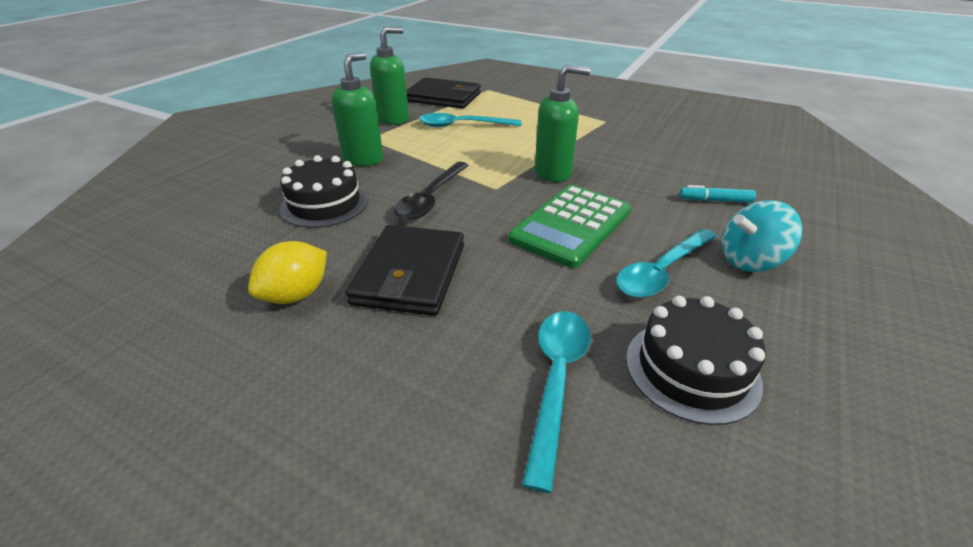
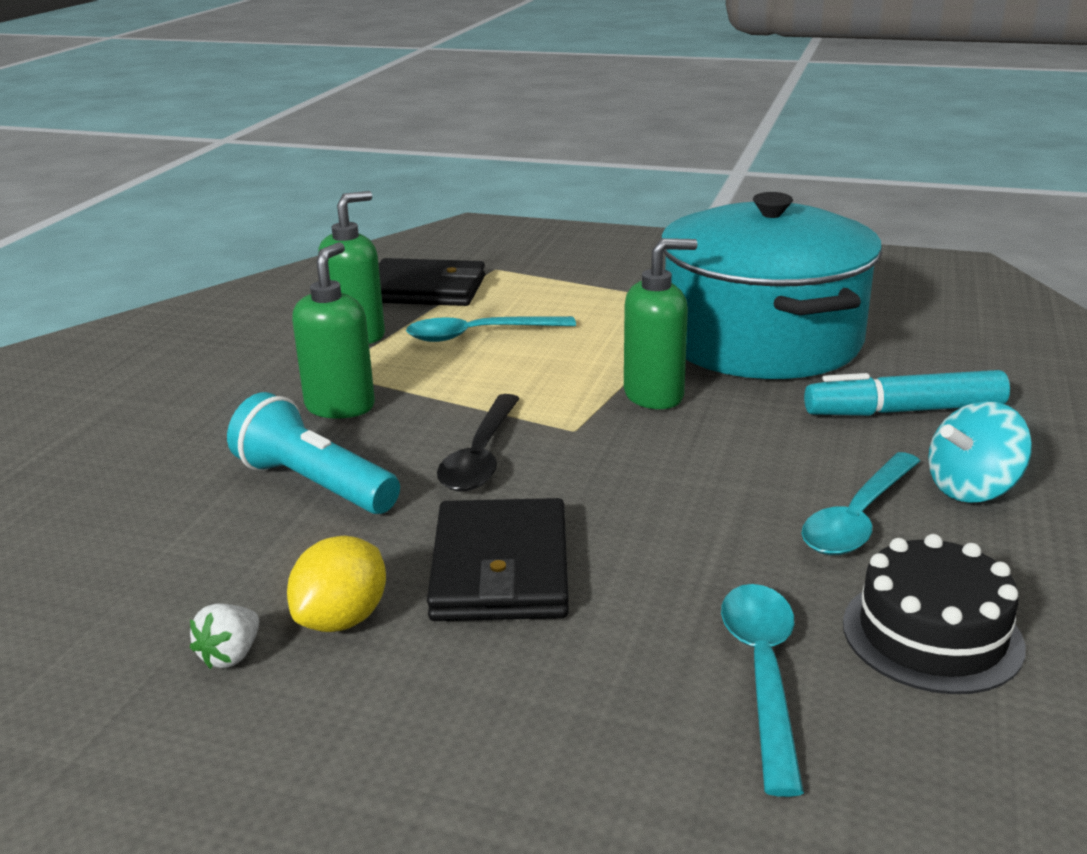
camera: 10 degrees left, 10 degrees down
black cake [280,155,368,228] -> turquoise flashlight [227,392,400,514]
green calculator [508,185,631,268] -> none
turquoise marker [679,185,756,203] -> turquoise marker [804,370,1010,416], size x1.89
none -> white strawberry [190,603,259,669]
none -> turquoise pot [661,192,882,379]

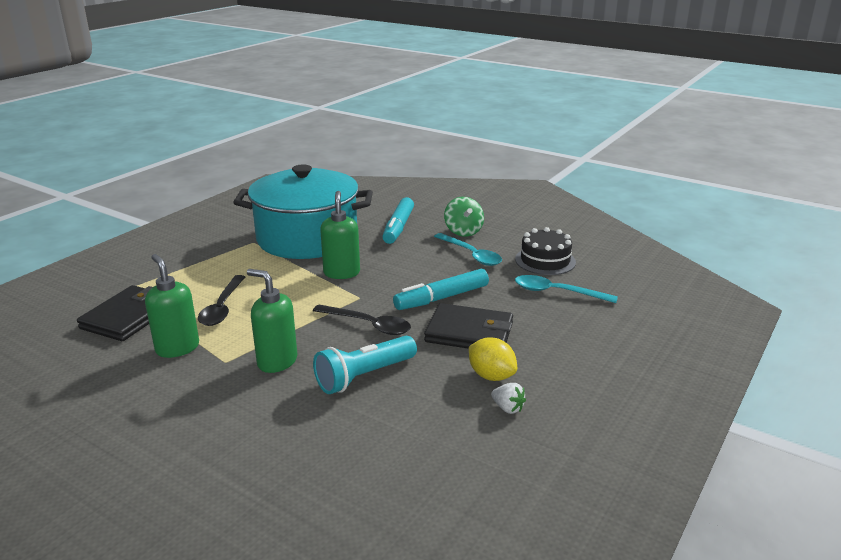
camera: 75 degrees left, 0 degrees up
turquoise spoon [406,316,576,342] -> black spoon [198,275,245,326]
turquoise spinning top [928,401,1032,503] -> green spinning top [444,197,484,237]
none -> turquoise marker [393,269,489,310]

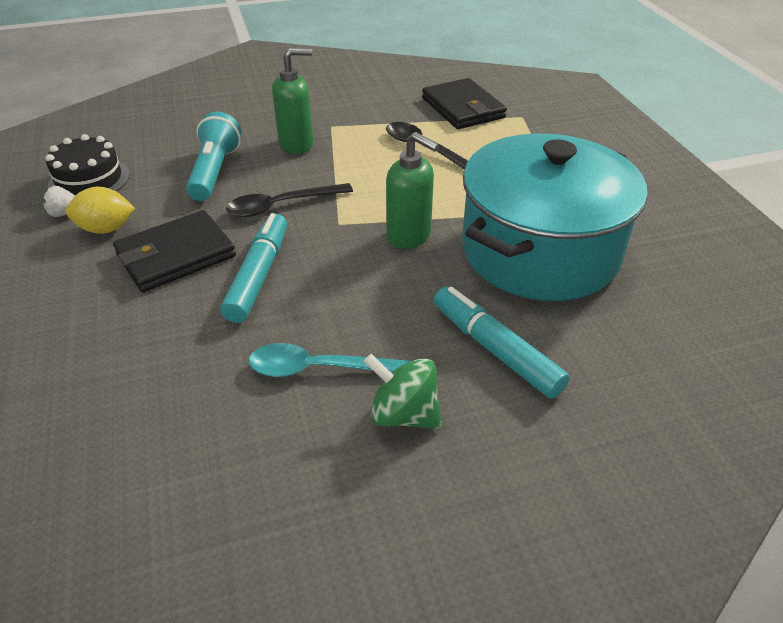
camera: 130 degrees right, 15 degrees up
green soap dispenser [145,254,199,358] -> none
black cake [515,227,576,275] -> black cake moved to [45,134,130,196]
turquoise spoon [515,275,618,303] -> none

